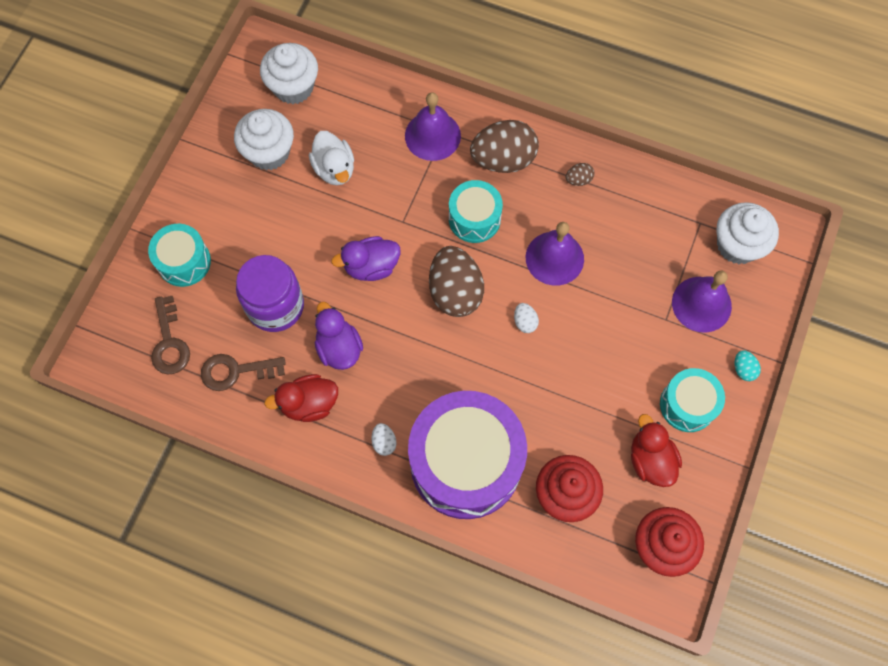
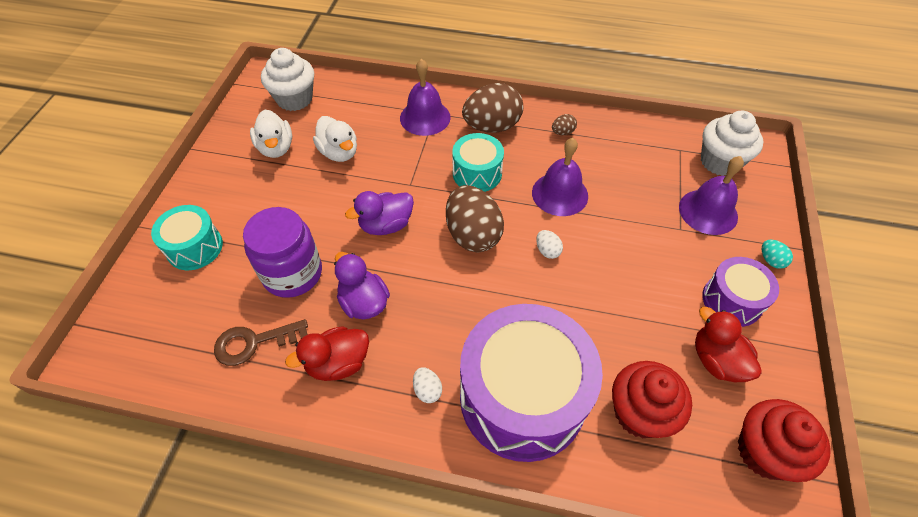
camera: 10 degrees left, 15 degrees down
brown key [151,296,190,375] -> none
white cupcake [234,109,294,170] -> white duck [250,110,292,158]
turquoise drum [660,368,725,432] -> purple drum [702,257,779,327]

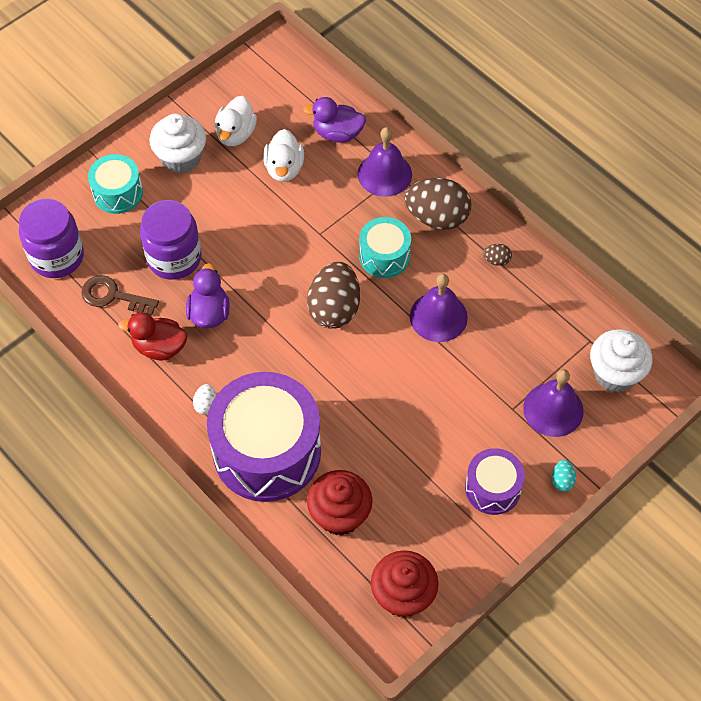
camera: 35 degrees right, 5 degrees up
white cupcake [261,48,314,111] -> white cupcake moved to [149,113,206,174]
purple duck [345,191,414,235] -> purple duck moved to [303,97,366,143]
white egg [536,230,563,259] -> none
red duck [695,307,761,382] -> none
none -> purple jar [19,199,84,278]

